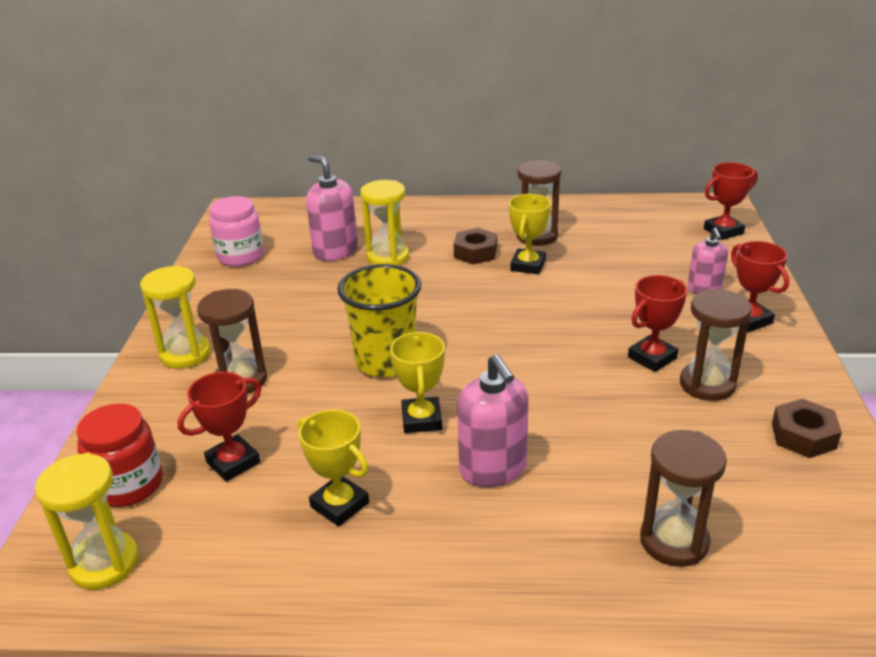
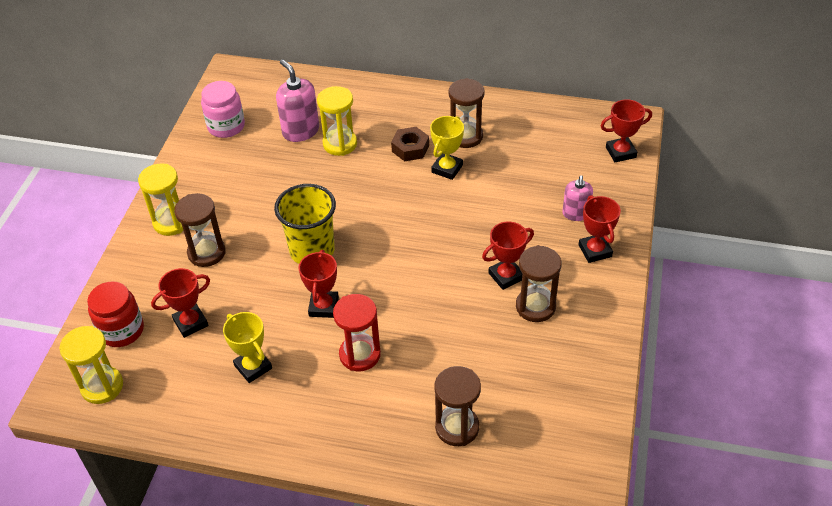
camera: 10 degrees right, 15 degrees up
yellow trophy [390,332,445,433] -> red trophy [299,250,339,318]
pink soap dispenser [457,354,529,487] -> red hourglass [333,294,381,371]
brown nut [772,399,842,458] -> none

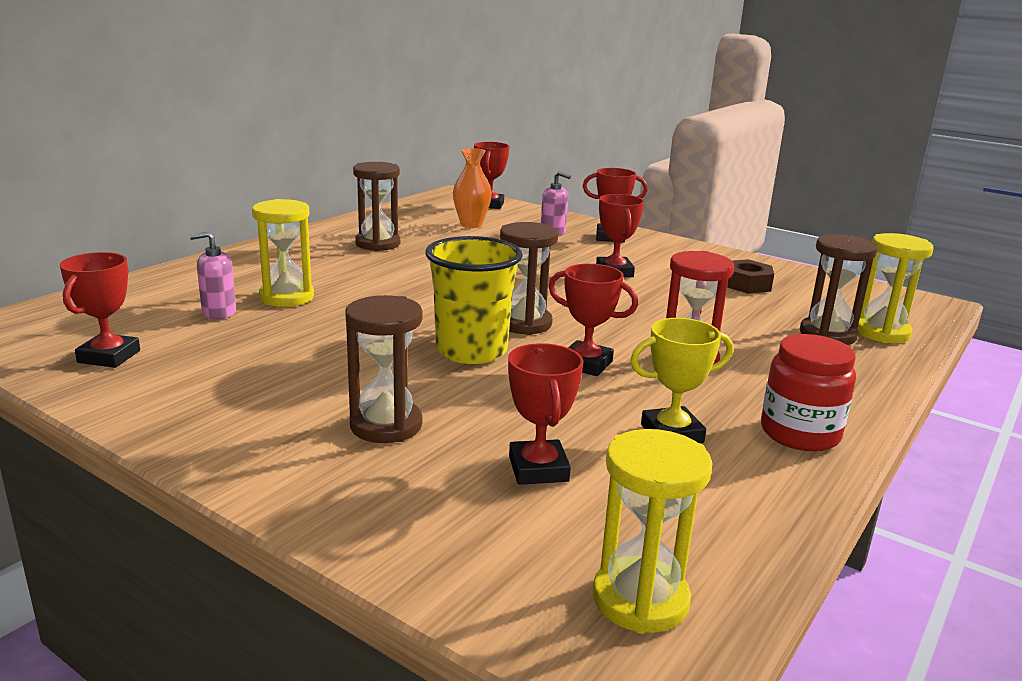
camera: 70 degrees left, 25 degrees down
red jar [87,281,144,347] -> red jar moved to [761,334,856,451]
yellow hourglass [138,164,183,236] -> yellow hourglass moved to [858,233,934,343]
pink jar [201,81,245,138] -> red trophy [60,252,140,368]
pink soap dispenser [276,59,319,142] -> pink soap dispenser [190,232,236,319], size x0.64
brown nut [391,127,429,161] -> brown nut moved to [727,259,774,294]
yellow trophy [430,116,464,180] -> none
brown hourglass [516,245,561,322] -> brown hourglass moved to [500,222,558,335]
none -> orange vase [453,148,492,228]

